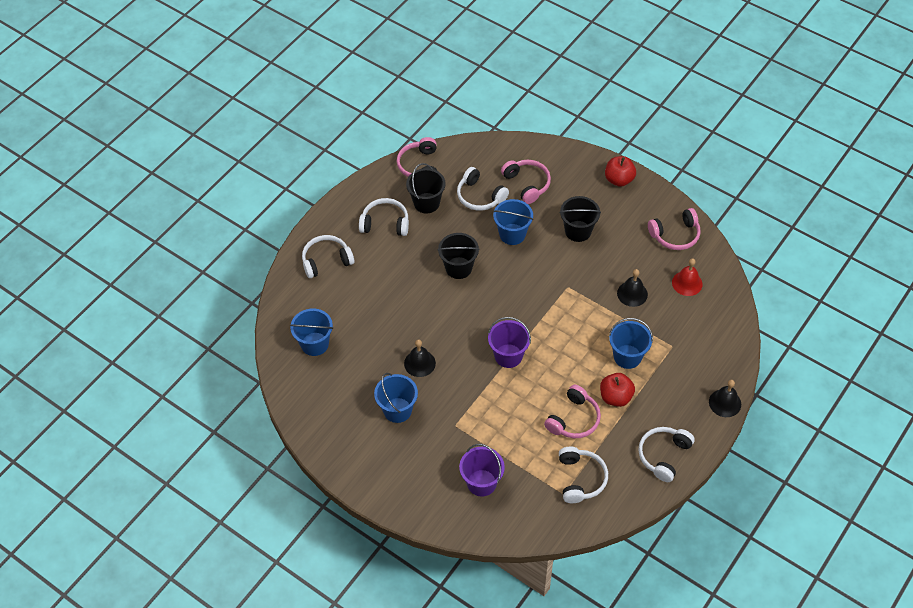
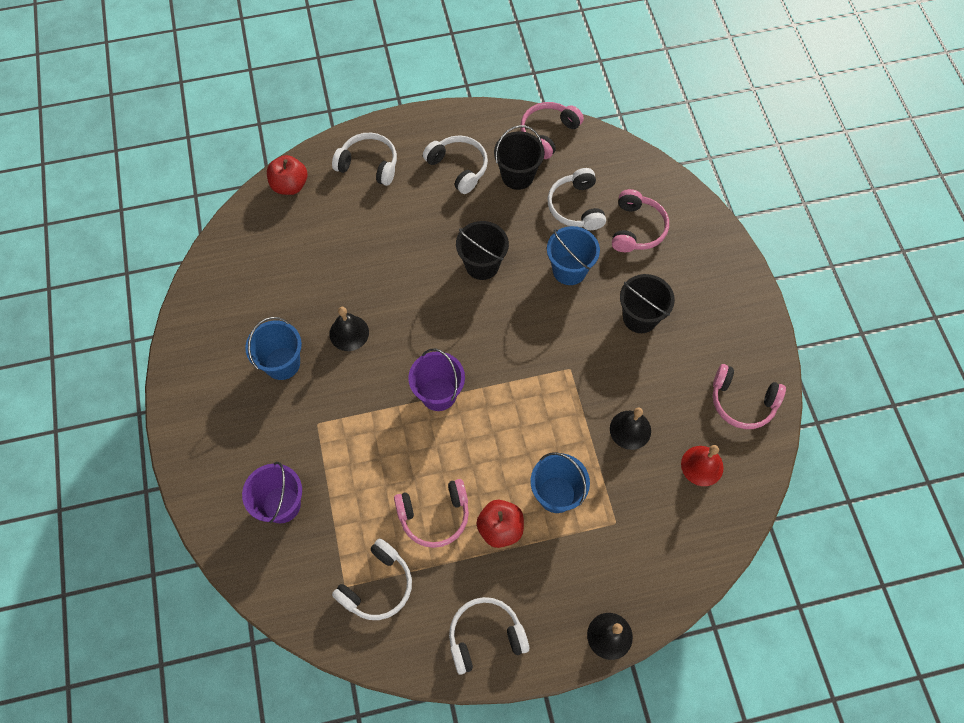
camera: 40 degrees right, 10 degrees up
blue bucket [290,308,333,356] -> none
red apple [605,156,636,187] -> red apple moved to [267,155,307,195]

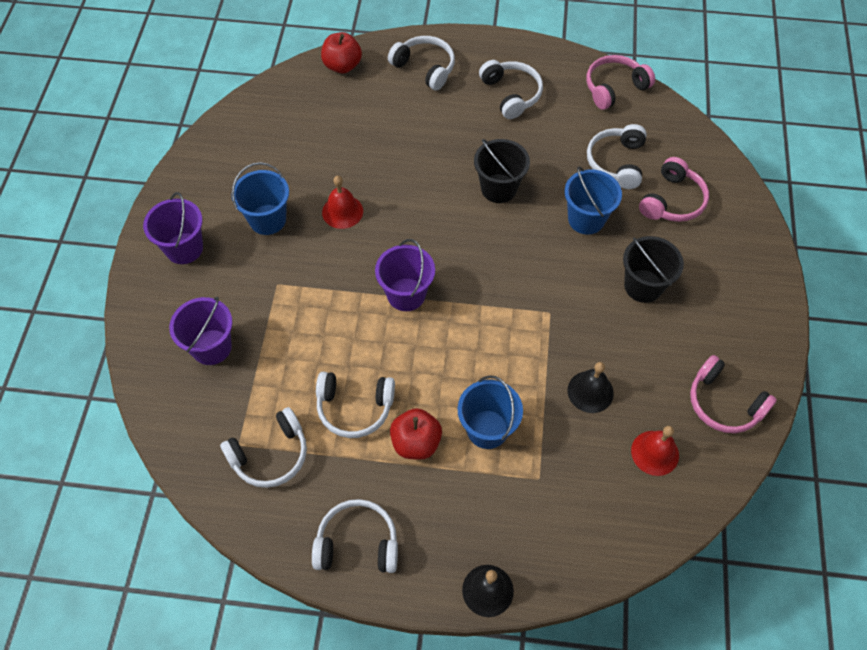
camera: 20 degrees right, 5 degrees down
black bell [329,307,369,351] -> red bell [322,176,363,229]
pink headphones [394,479,469,548] -> white headphones [316,372,395,438]
black bucket [494,125,545,190] -> none
none -> purple bucket [143,192,203,264]

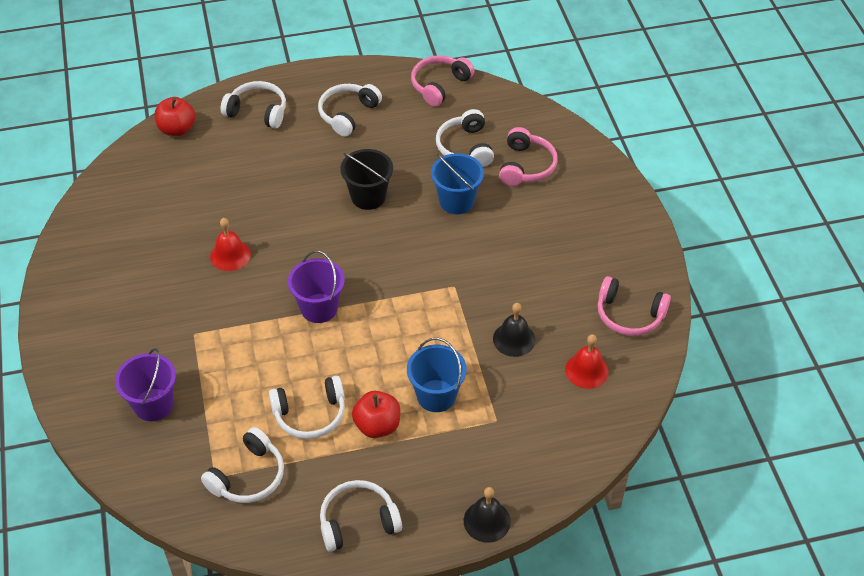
camera: 20 degrees left, 10 degrees down
purple bucket [143,192,203,264] -> none
blue bucket [231,162,289,235] -> none
white headphones [479,60,543,119] -> white headphones turned 105 degrees counterclockwise [318,84,382,136]
black bucket [623,236,684,303] -> none

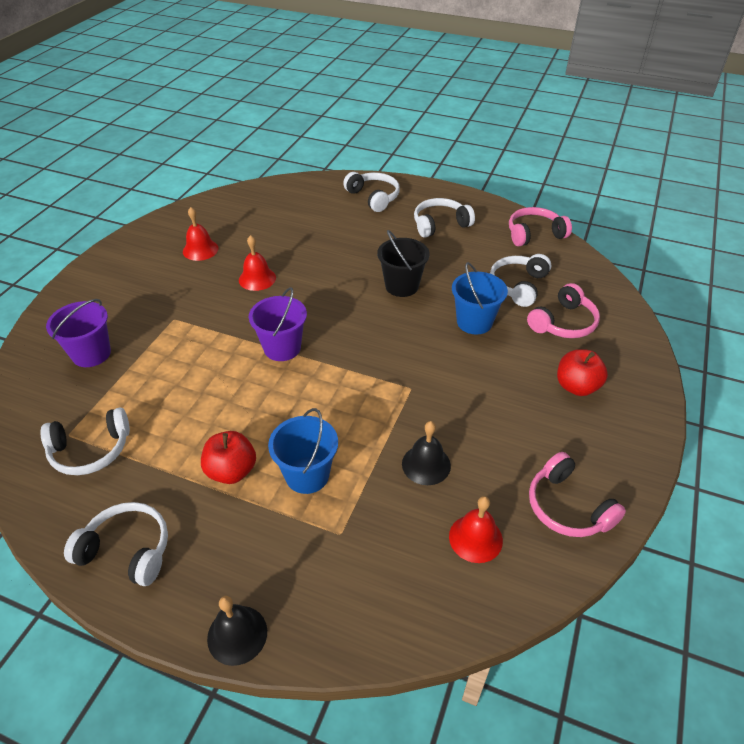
camera: 35 degrees right, 5 degrees down
red apple [155,97,195,136] -> red apple moved to [557,349,608,396]
white headphones [269,376,345,439] -> none
none -> red bell [183,207,219,261]

